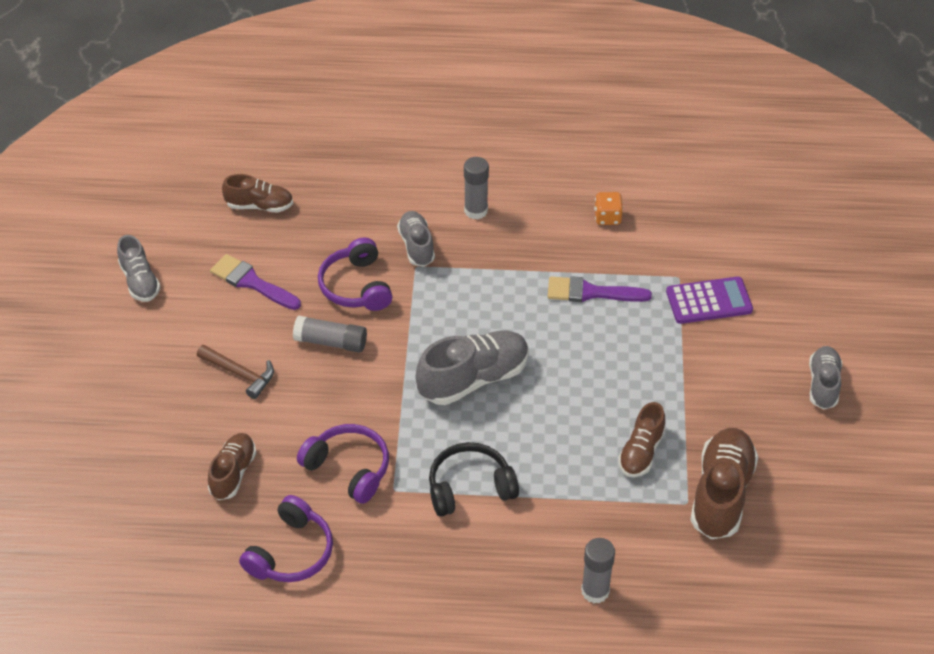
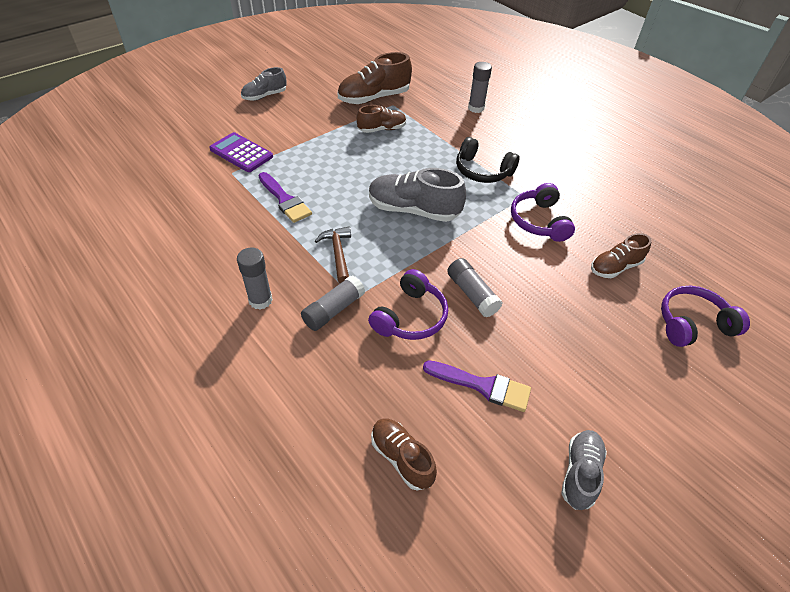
camera: 135 degrees left, 0 degrees up
brown hammer [197,345,274,399] -> brown hammer moved to [315,227,351,283]
purple brush [210,254,301,310] -> purple brush turned 60 degrees counterclockwise [423,360,531,412]
purple headphones [239,495,333,582] -> purple headphones moved to [661,286,750,347]
grey shoe [397,211,435,267] -> grey glue stick [301,275,365,331]
orange dice [594,192,623,225] -> none

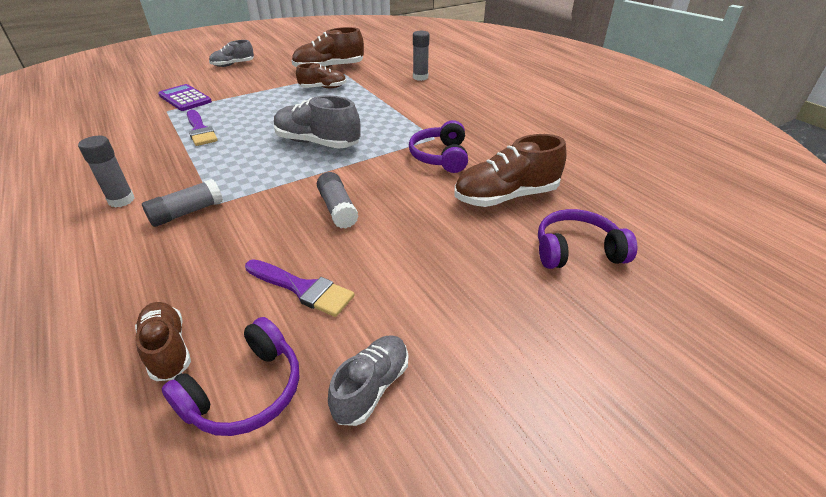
camera: 10 degrees right, 10 degrees down
brown hammer [315,227,351,283] -> none
purple headphones [368,269,448,340] -> purple headphones moved to [162,317,299,436]
black headphones [456,137,520,183] -> none
brown shoe [591,233,652,278] -> brown shoe [454,134,567,207], size x1.63

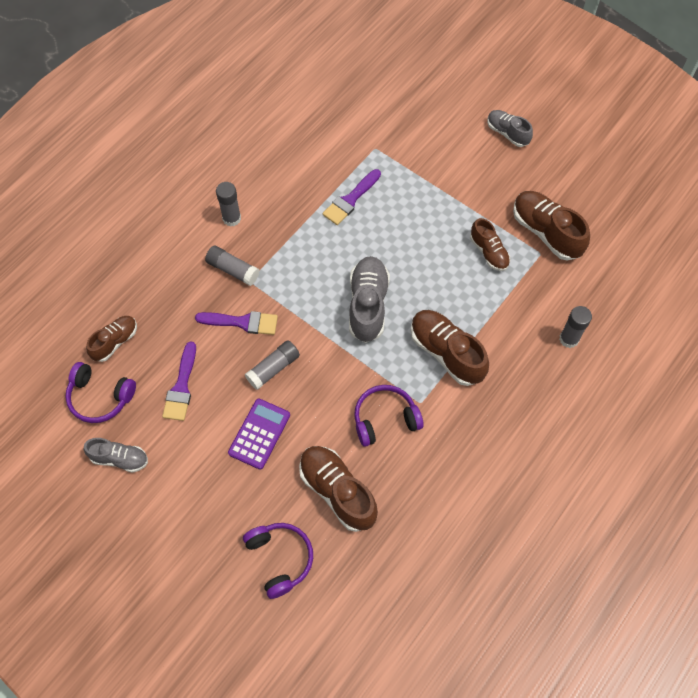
camera: 70 degrees right, 25 degrees up
purple calculator [158,84,212,111] -> purple calculator moved to [228,399,290,470]
none -> purple brush [195,311,278,335]
none -> brown shoe [411,310,489,386]

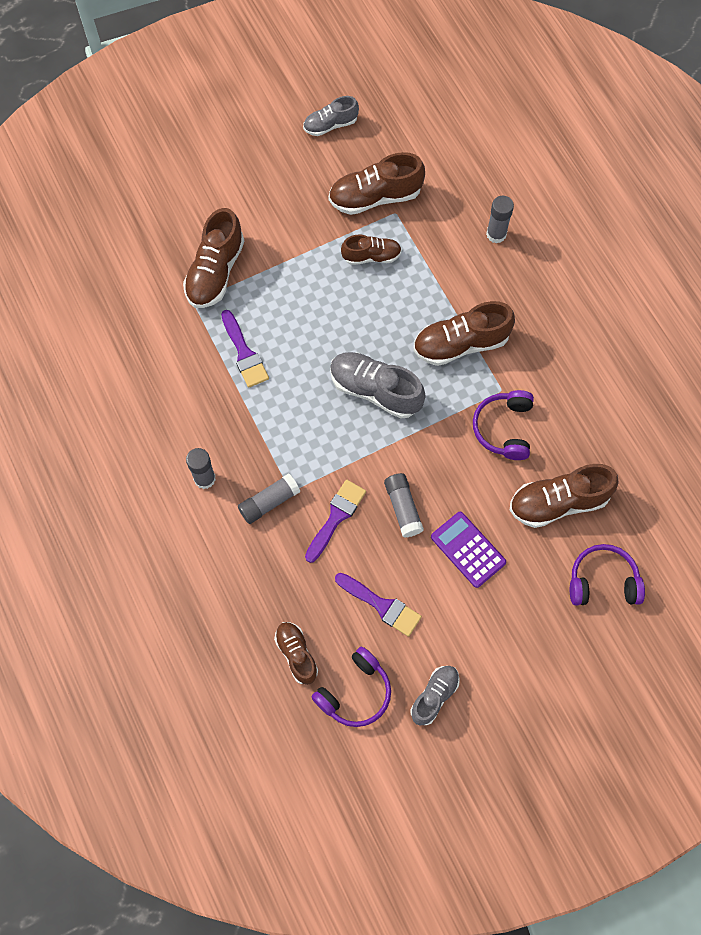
camera: 65 degrees left, 5 degrees up
grey shoe [487,110,533,147] -> grey shoe moved to [303,96,359,136]
none -> brown shoe [183,208,244,308]

